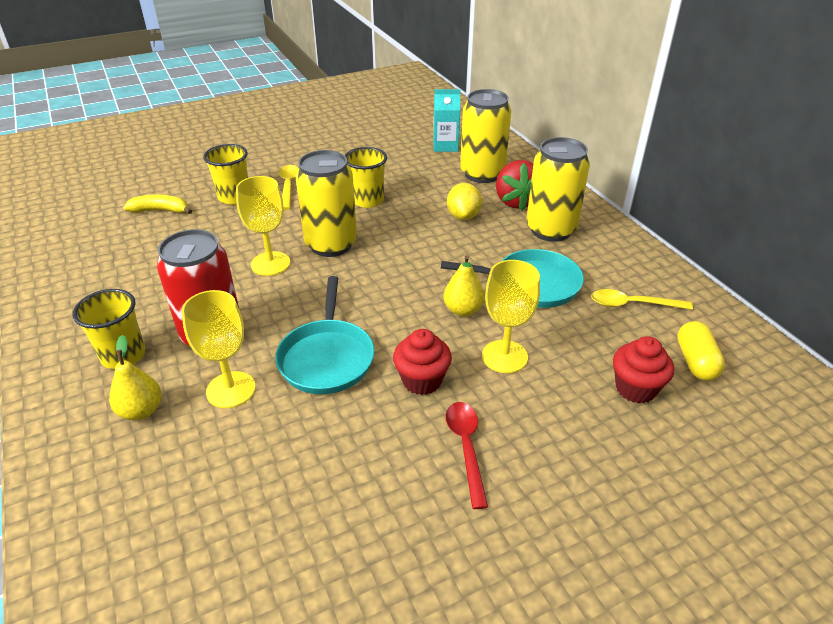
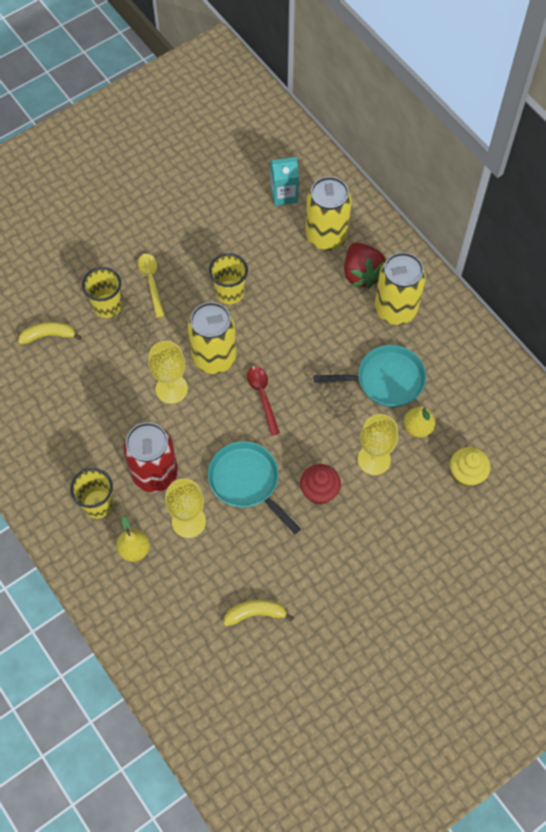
camera: 10 degrees left, 25 degrees up
turquoise pan [275,276,375,394] -> turquoise pan turned 150 degrees clockwise [208,441,301,534]
yellow pear [444,255,485,316] -> yellow pear moved to [404,406,436,438]
red spoon [446,402,488,509] -> red spoon moved to [247,366,280,436]
yellow lemon [447,183,482,220] -> none
yellow spoon [591,289,693,310] -> none
red cupcake [613,336,674,404] -> yellow cupcake [450,447,491,487]
yellow capsule [677,321,725,381] -> none
none -> yellow banana [224,599,294,626]

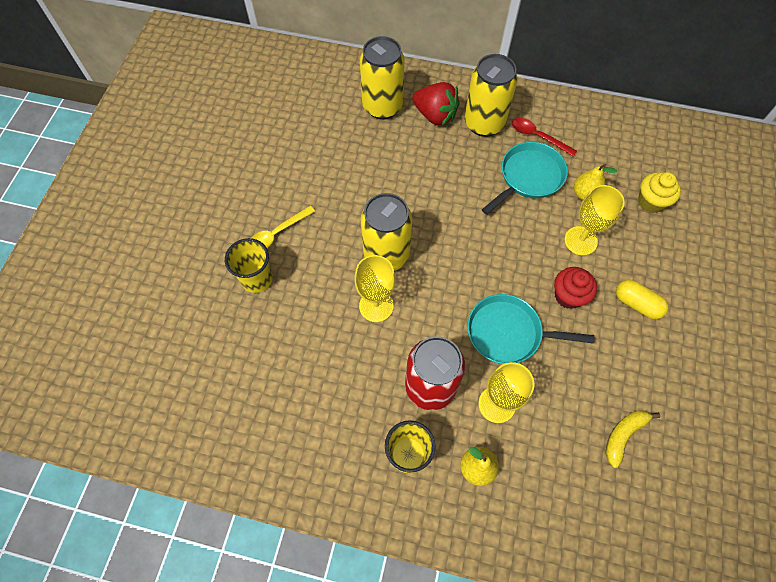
camera: 40 degrees left, 0 degrees up
yellow banana [18,322,82,345] -> none
yellow spoon [138,254,165,318] -> yellow spoon turned 75 degrees counterclockwise [251,206,315,248]
yellow cup [209,253,248,304] -> none
red spoon [247,366,280,436] -> red spoon moved to [512,118,577,157]
turquoise carton [270,157,299,206] -> none
none -> yellow capsule [616,280,669,319]

